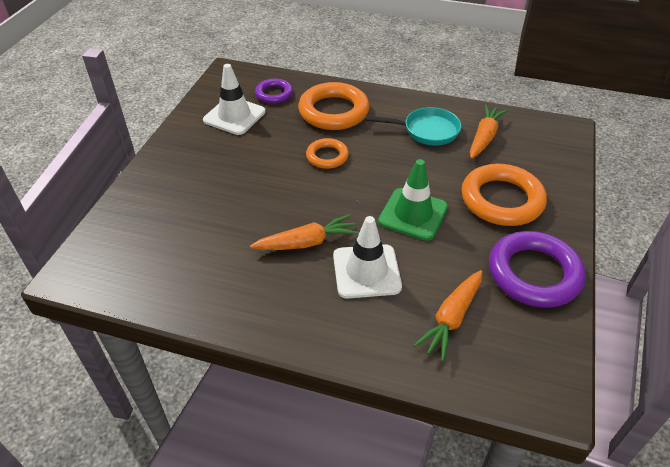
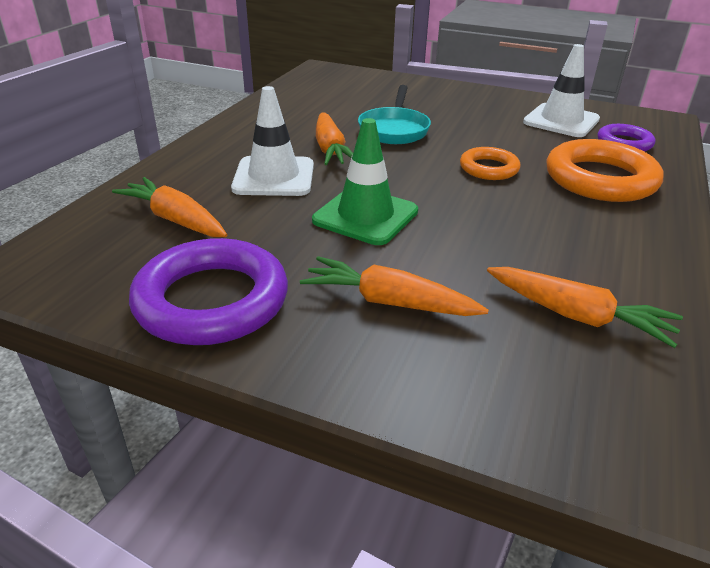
camera: 95 degrees right, 10 degrees down
turquoise pan [365,107,461,145] -> turquoise pan moved to [358,85,431,144]
orange ring [461,164,547,226] -> orange carrot [300,256,489,316]

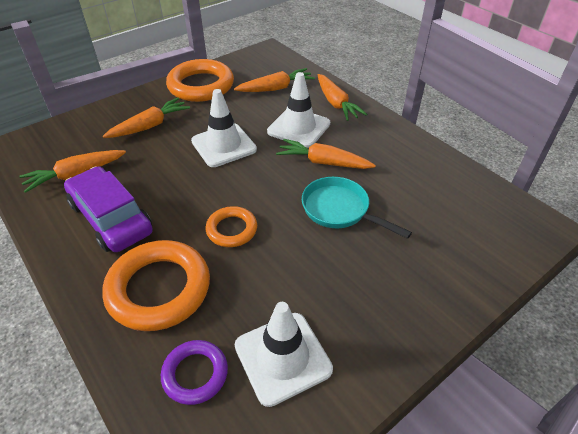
camera: 120 degrees right, 10 degrees up
purple ring [129,238,288,345] -> orange ring [166,59,234,102]
green traffic cone [312,118,418,245] -> white traffic cone [191,89,257,167]
none -> purple car [64,166,153,252]
none -> orange carrot [318,74,368,121]

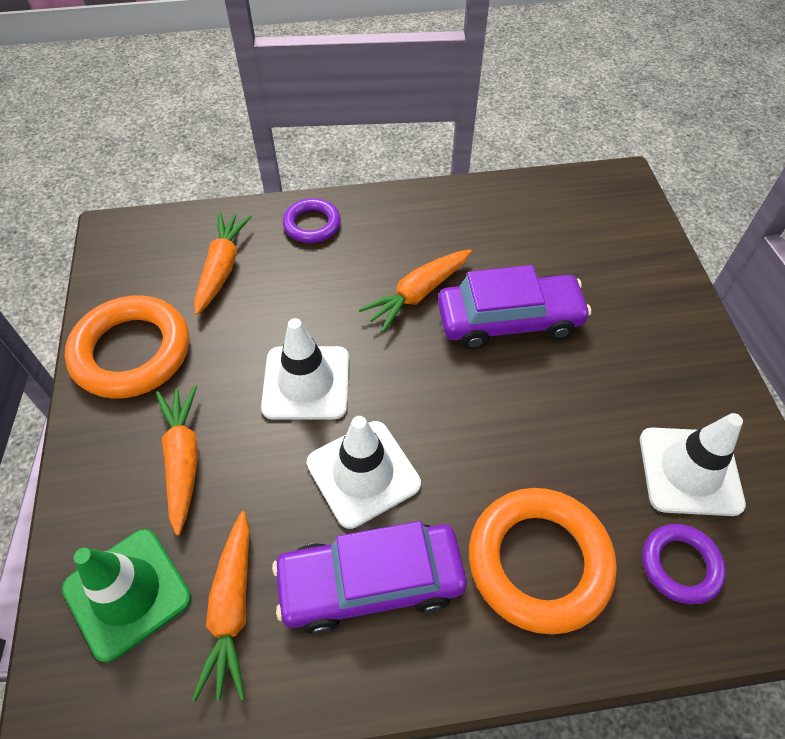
camera: 60 degrees left, 10 degrees up
orange ring [205,206,257,247] -> none
white traffic cone [267,72,330,148] -> white traffic cone moved to [307,416,421,529]
turquoise pan [302,177,412,239] -> purple car [438,265,591,349]
orange carrot [318,74,368,121] -> purple ring [283,198,341,243]
none -> green traffic cone [62,529,191,663]

